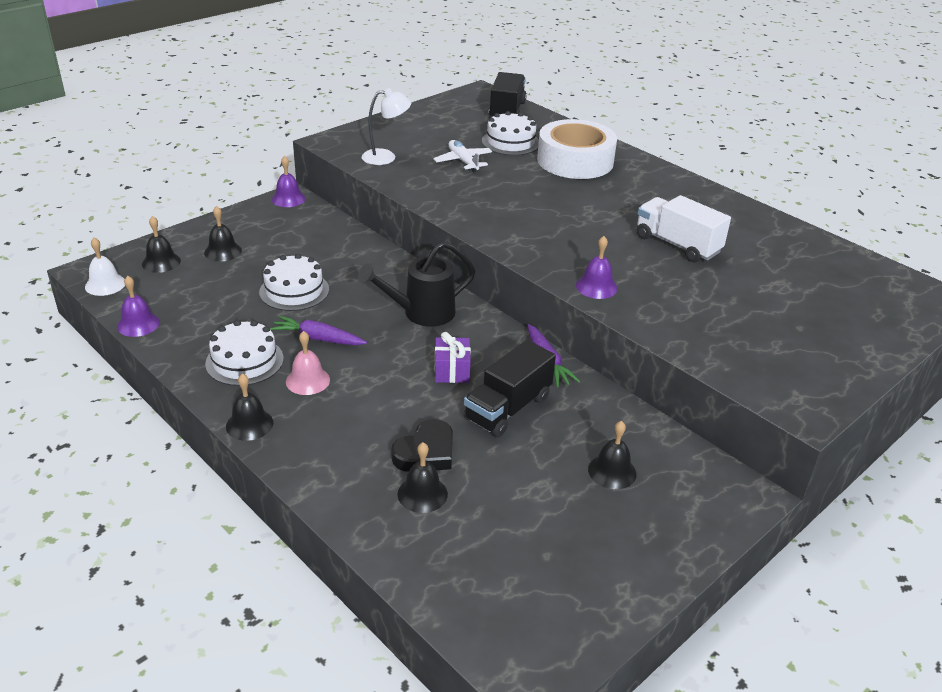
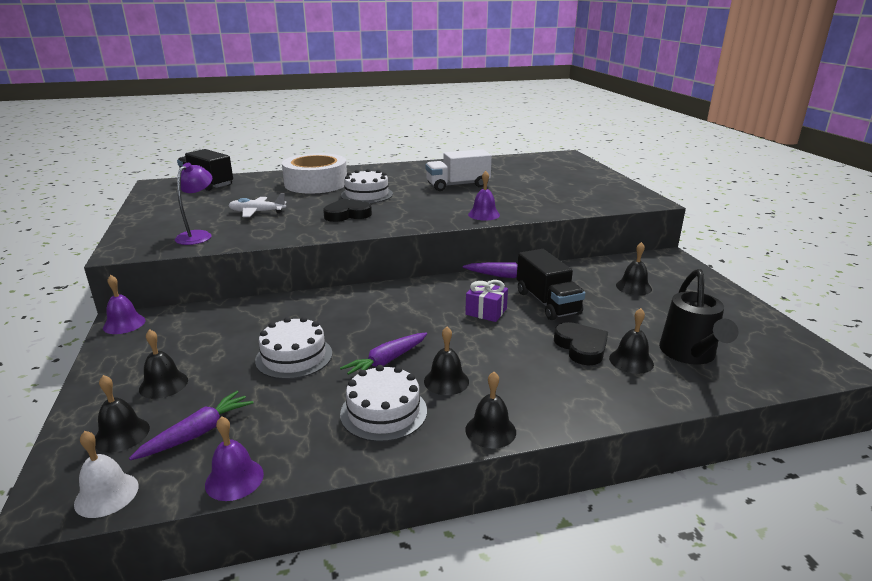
camera: 60 degrees left, 10 degrees down
pink bell [286,331,330,395] -> black bell [424,327,469,395]
black watering can [358,241,475,327] -> black watering can moved to [659,269,739,365]
white lamp [362,88,411,165] -> purple lamp [175,163,212,245]
white cake [482,111,539,155] -> white cake moved to [341,169,393,203]
none -> purple carrot [129,391,253,460]
none -> black heart [323,199,372,222]

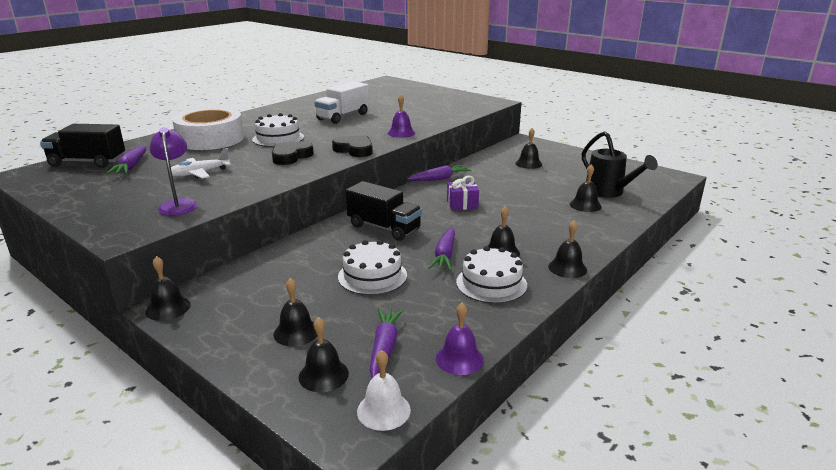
camera: 35 degrees left, 0 degrees up
purple bell [103,275,145,334] -> black bell [145,256,191,321]
black truck [517,249,585,320] -> black truck moved to [346,181,422,241]
black heart [554,322,608,365] -> black heart moved to [332,136,373,157]
none -> purple carrot [106,146,146,174]

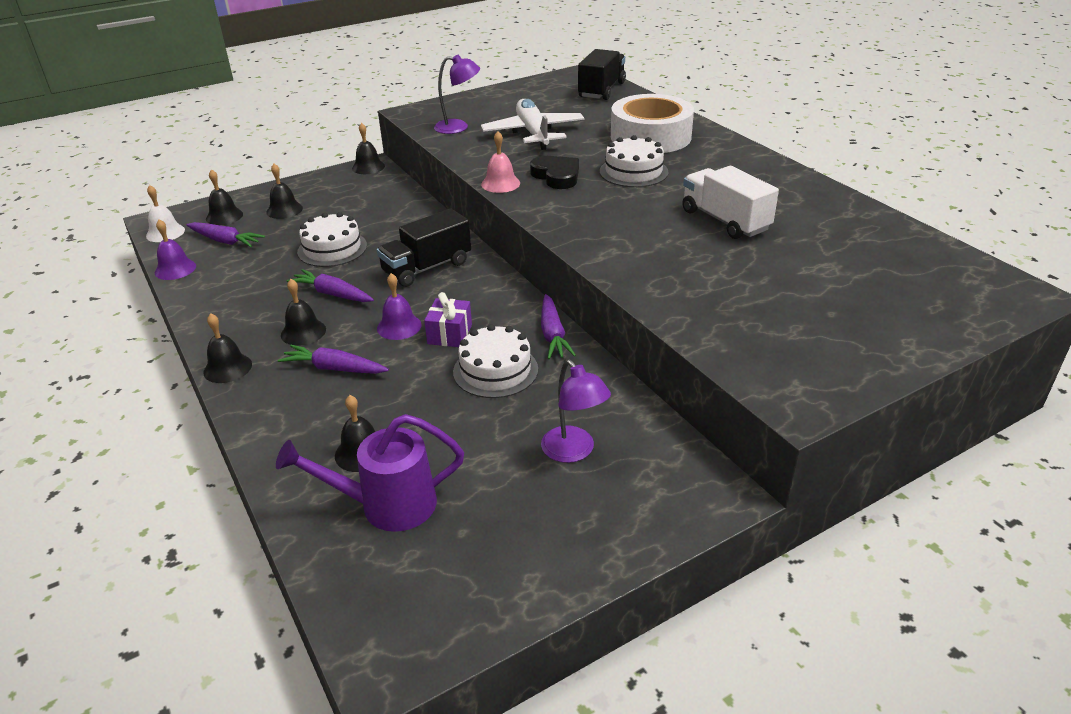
camera: 110 degrees right, 10 degrees up
purple carrot [106,146,146,174] -> purple carrot moved to [278,345,389,374]
white plane [171,148,231,179] -> white plane [481,99,584,150], size x1.63
black heart [332,136,373,157] -> none
purple bell [388,95,415,138] -> purple bell moved to [377,273,422,340]
white cake [456,246,527,303] -> white cake moved to [453,324,538,398]
black bell [515,128,542,169] -> purple lamp [541,359,611,463]
black watering can [582,131,658,198] -> purple watering can [276,414,464,532]
none -> pink bell [481,131,520,193]

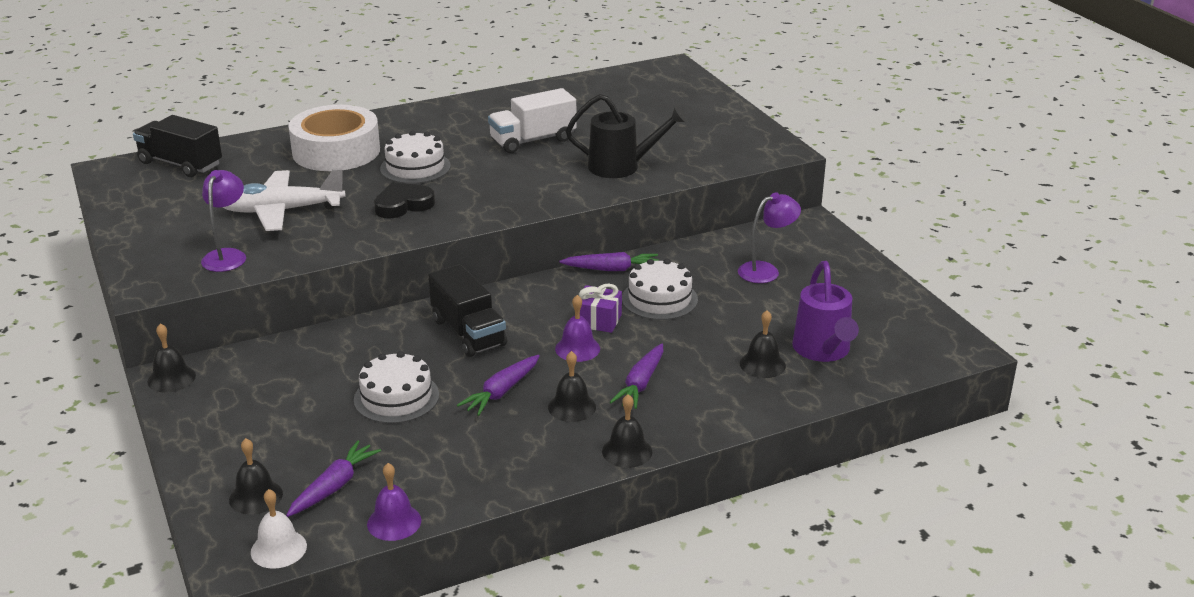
camera: 85 degrees left, 5 degrees down
black bell [266,164,303,219] -> none
pink bell [481,131,520,193] -> none
none -> black watering can [566,94,687,178]

